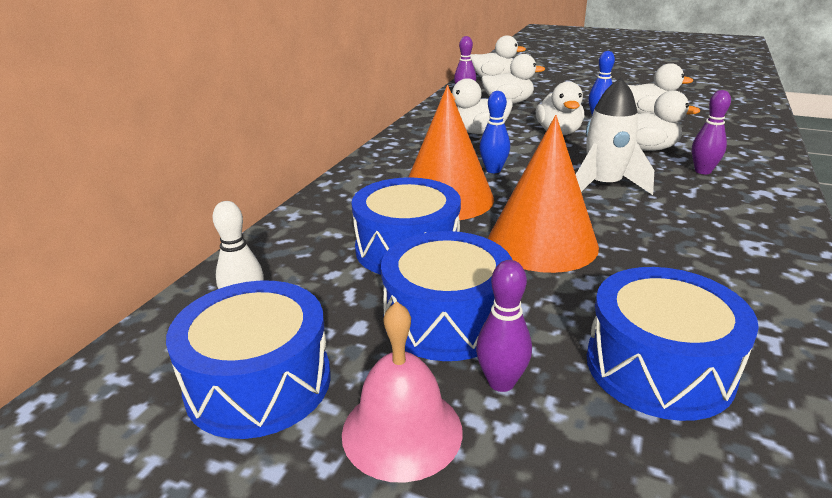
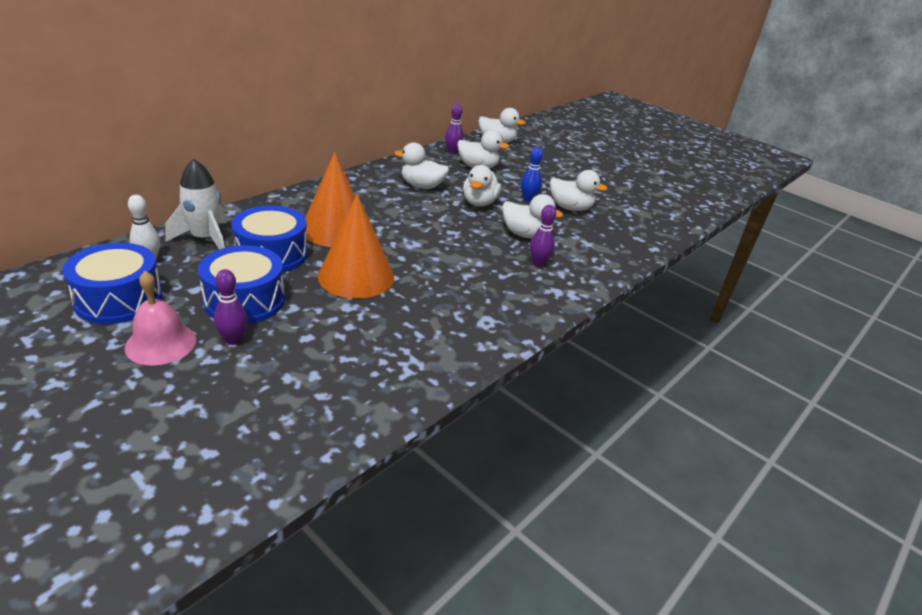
camera: 15 degrees right, 5 degrees up
blue bowling pin [479,91,510,173] -> none
white rocket [576,78,654,195] -> white rocket moved to [165,159,227,250]
blue drum [587,267,759,421] -> none

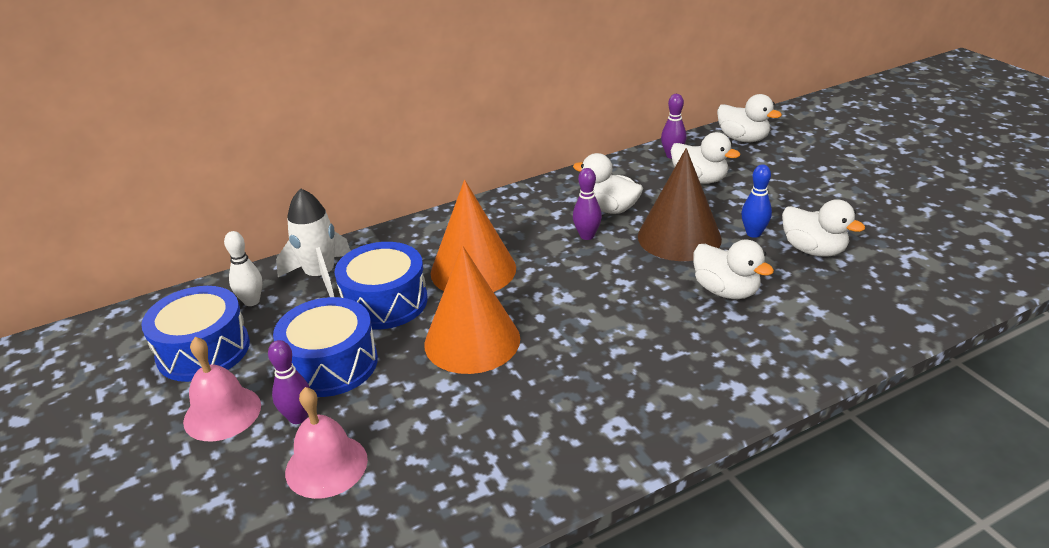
camera: 25 degrees right, 0 degrees up
white duck [463,165,501,207] -> brown cone [638,148,722,261]
purple bowling pin [530,205,556,267] -> purple bowling pin moved to [573,168,602,240]
none -> pink bell [285,387,368,499]

